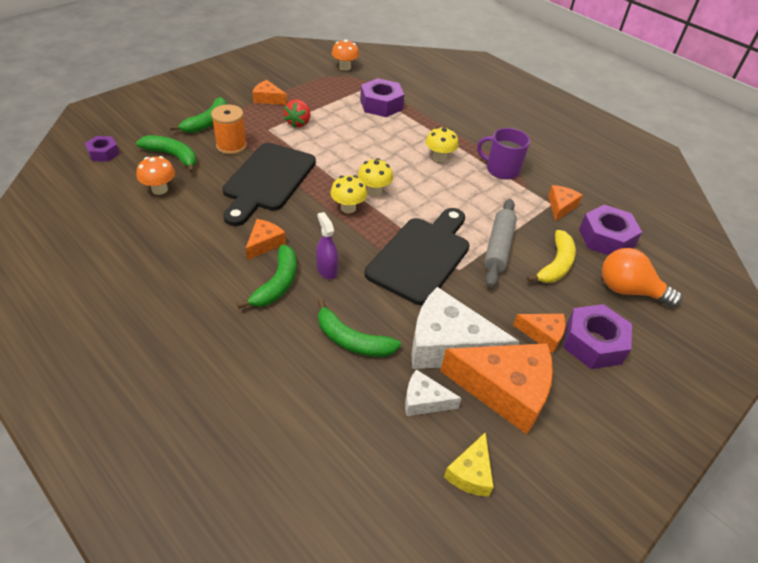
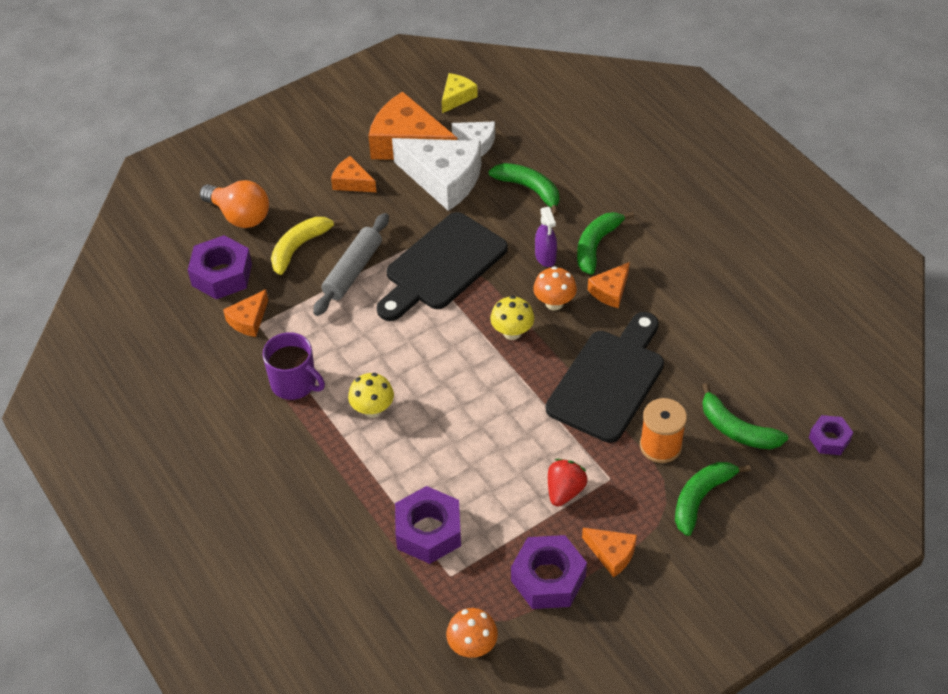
camera: 165 degrees left, 5 degrees up
orange mushroom [136,156,175,195] -> orange mushroom moved to [533,266,577,310]
yellow mushroom [358,158,393,196] -> none
purple nut [563,304,632,369] -> purple nut moved to [511,535,587,609]

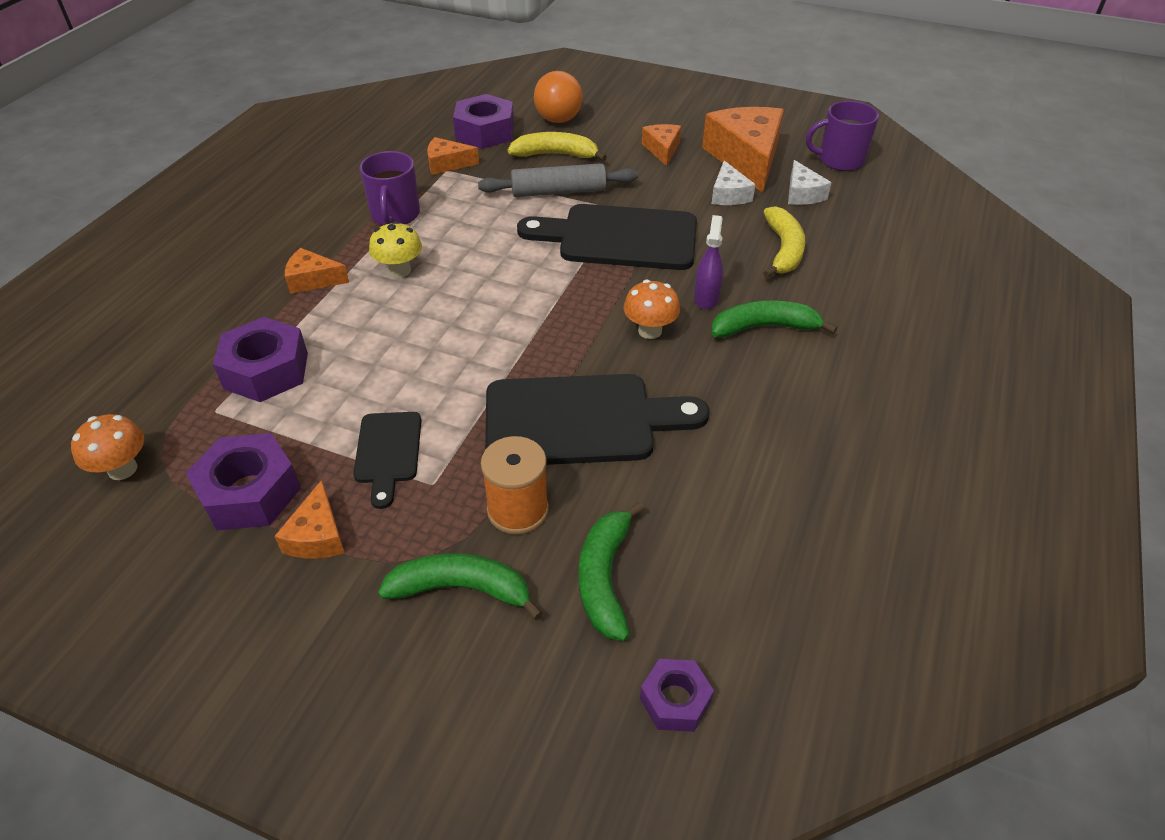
camera: 55 degrees right, 5 degrees down
white cheese [392,138,481,211] -> white cheese [712,161,756,205], size x0.50
yellow cheese [442,73,478,113] -> purple mug [806,101,879,171]
green banana [489,163,559,216] -> yellow banana [763,206,805,278]
yellow mushroom [490,296,534,340] -> none
purple spray bottle [535,207,557,267] -> purple spray bottle turned 150 degrees clockwise [694,215,723,309]
red strawberry [548,459,587,507] -> black cutting board [353,412,421,509]
orange cheese [588,262,630,308] -> orange cheese moved to [285,248,349,294]

